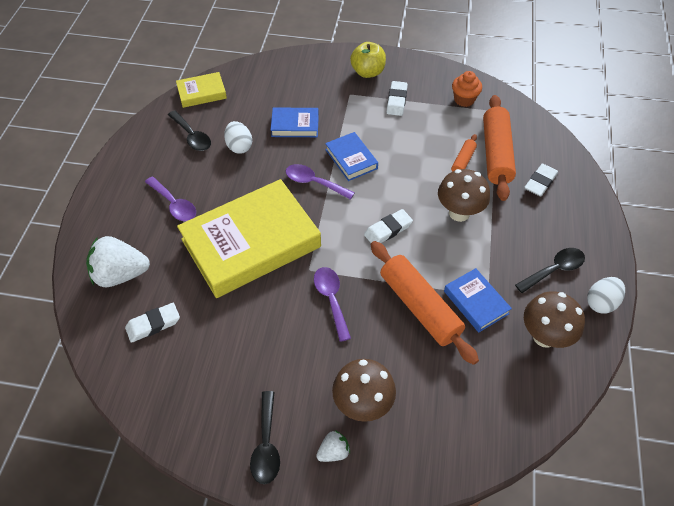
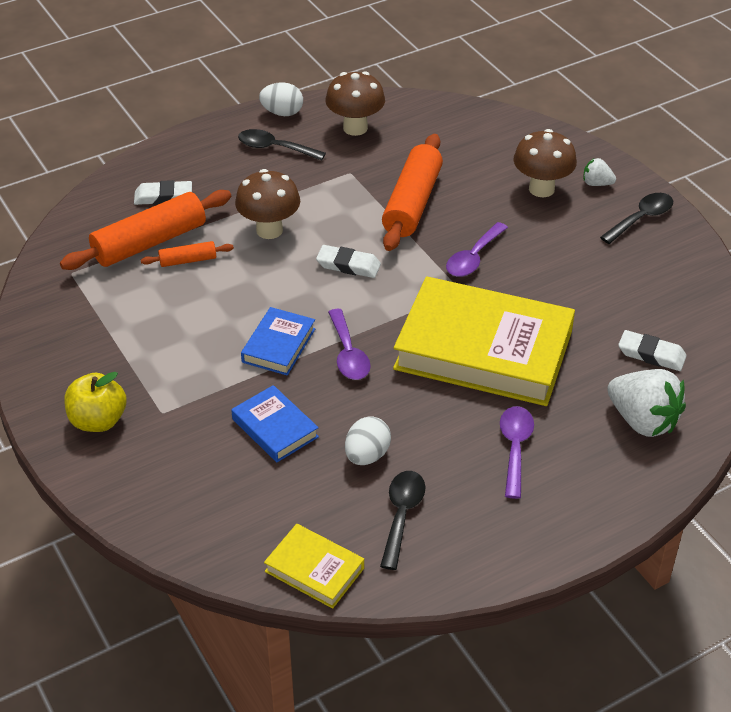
camera: 130 degrees left, 10 degrees down
white eraser [386,81,408,116] -> none
blue book [444,268,512,332] -> none
orange cupcake [452,71,482,107] -> none

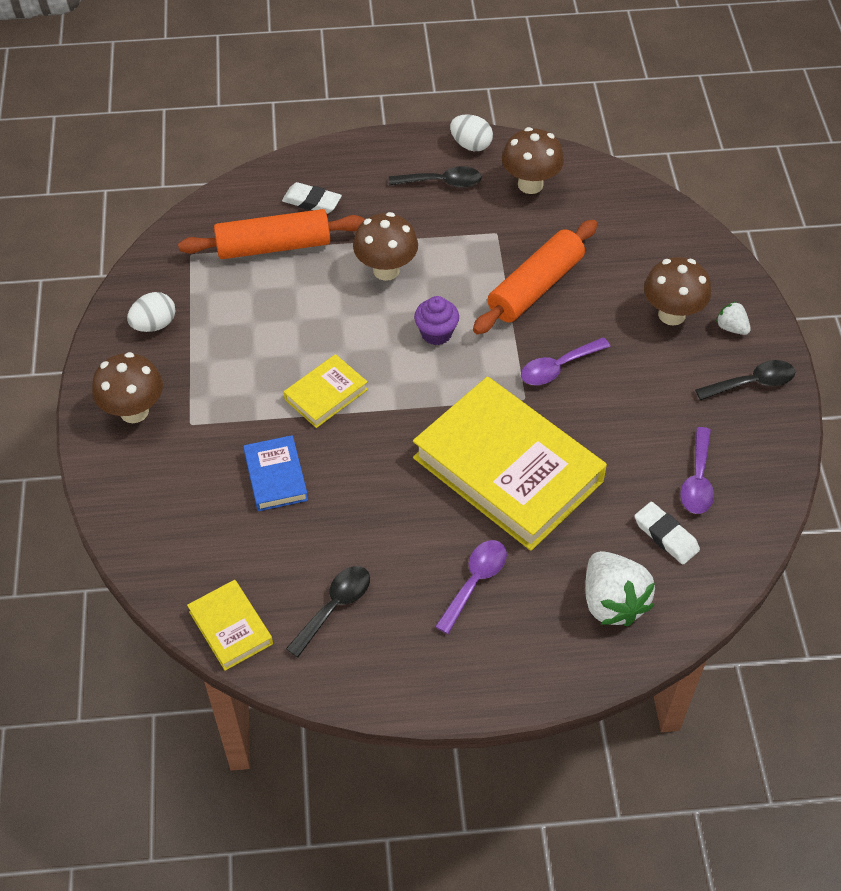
camera: 25 degrees right, 10 degrees up
yellow apple [64,372,127,432] -> brown mushroom [92,352,163,423]
orange rolling pin [141,241,234,267] -> none
black spoon [238,129,326,161] -> black spoon turned 135 degrees clockwise [389,166,482,188]
blue book [241,307,315,376] -> yellow book [284,354,368,428]
white eraser [316,245,381,278] -> purple cupcake [414,296,459,345]
purple spoon [328,309,371,380] -> purple spoon moved to [680,427,714,514]
white egg [345,416,391,465] -> white egg moved to [127,292,175,332]

